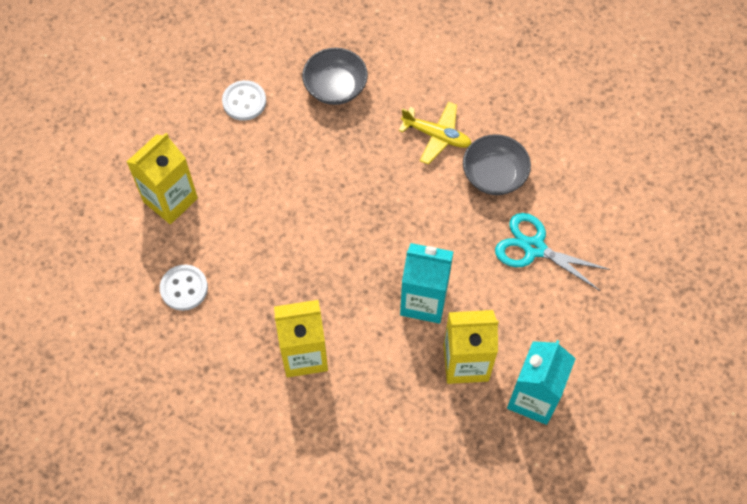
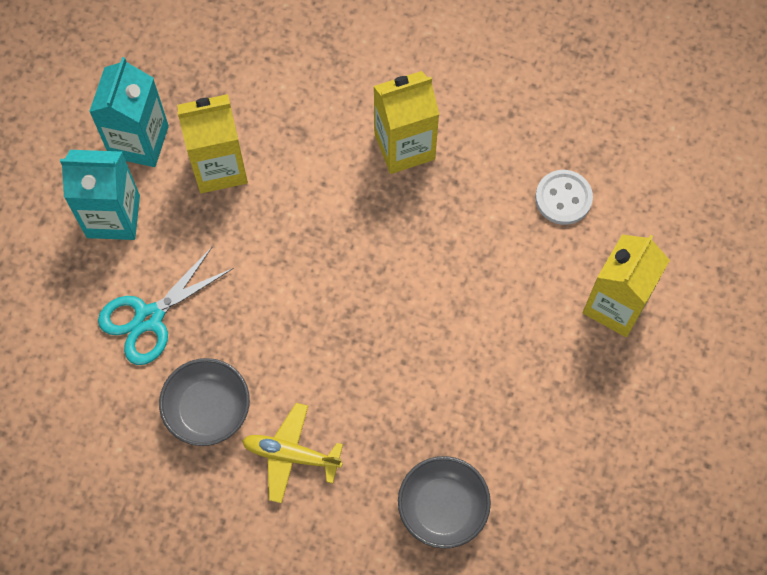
camera: 170 degrees right, 5 degrees up
white button [222,80,266,121] -> none
turquoise carton [400,243,454,323] -> turquoise carton moved to [60,150,140,240]
turquoise scissors [495,213,611,291] -> turquoise scissors turned 120 degrees clockwise [98,246,234,365]

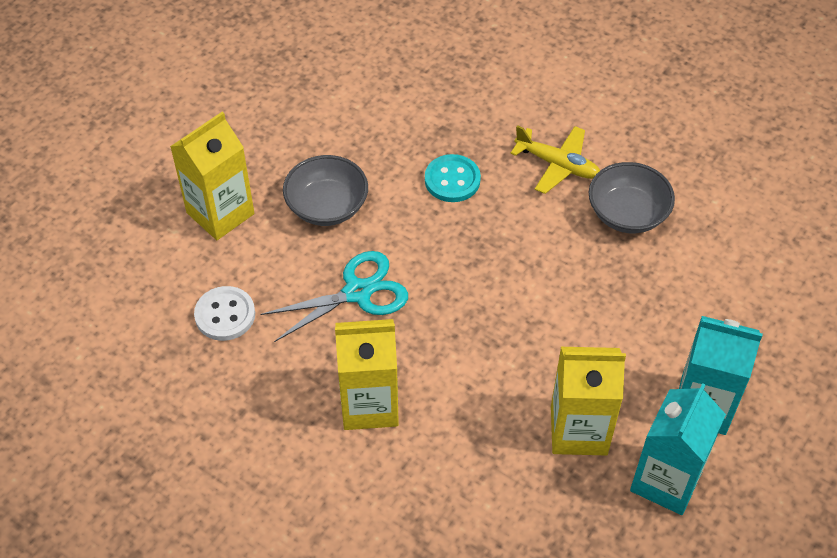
camera: 165 degrees left, 15 degrees down
turquoise scissors [98,246,234,365] -> turquoise scissors moved to [261,251,408,342]
grey bowl [398,456,491,549] -> grey bowl moved to [283,155,368,226]
none -> turquoise button [425,154,481,202]

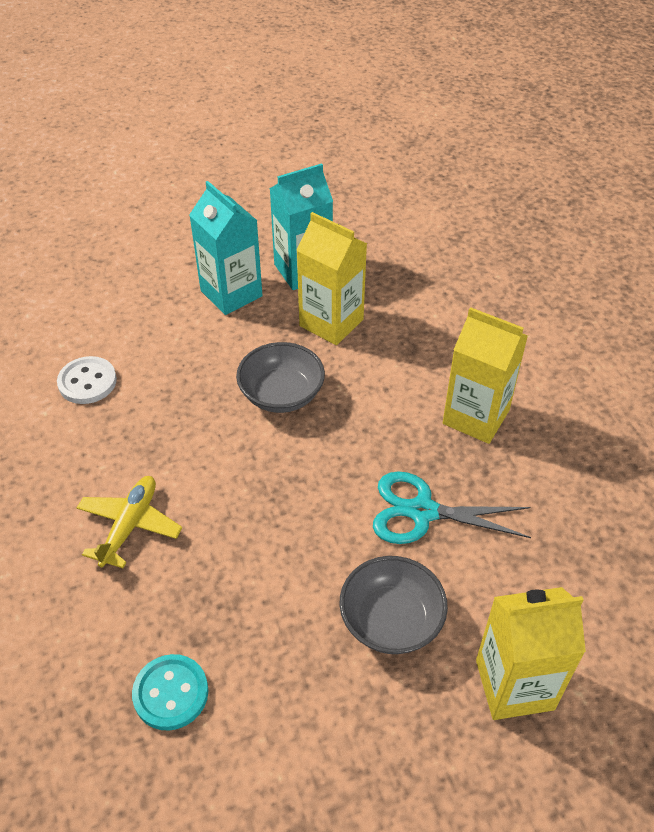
camera: 145 degrees left, 5 degrees down
white button [194,286,255,341] -> white button moved to [57,356,117,404]
turquoise button [425,154,481,202] -> turquoise button moved to [132,654,208,730]
yellow plane [510,125,600,194] -> yellow plane turned 45 degrees clockwise [77,476,182,568]
grey bowl [589,162,675,233] -> grey bowl moved to [236,342,325,413]

